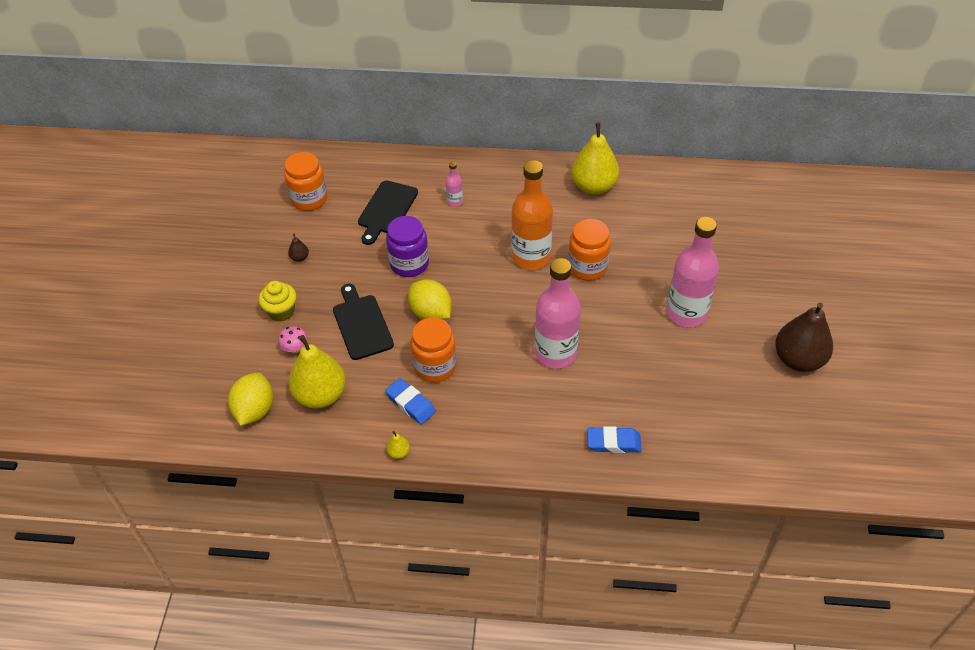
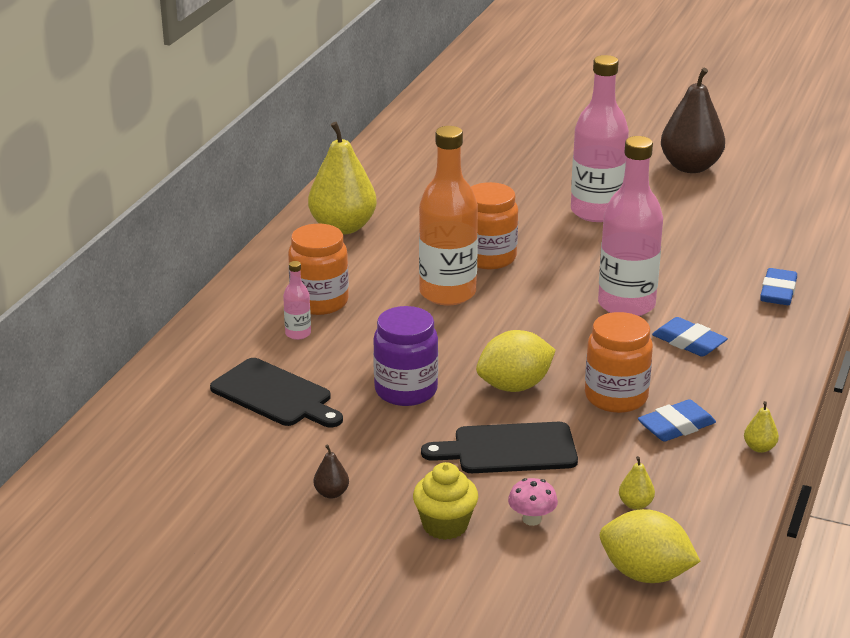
camera: 75 degrees left, 20 degrees down
orange jar [284,152,327,211] -> orange jar moved to [288,224,349,315]
yellow pear [288,335,346,409] -> yellow pear [619,456,655,510], size x0.40
none -> blue eraser [652,317,728,357]

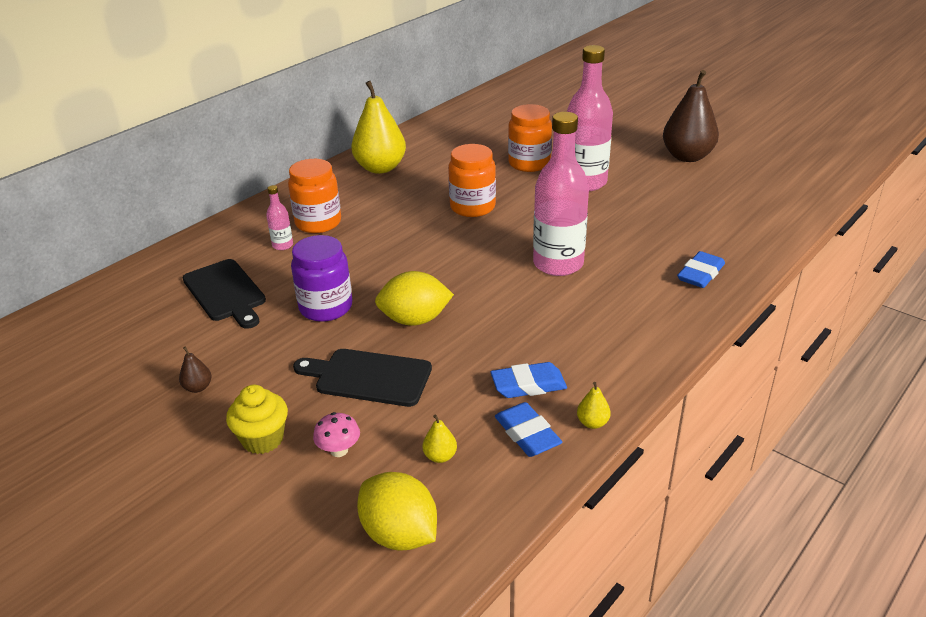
camera: 20 degrees right, 5 degrees up
orange bottle [419,126,478,305] -> none
orange jar [585,312,653,413] -> orange jar moved to [508,104,552,172]
blue eraser [652,317,728,357] -> blue eraser moved to [495,402,562,457]

